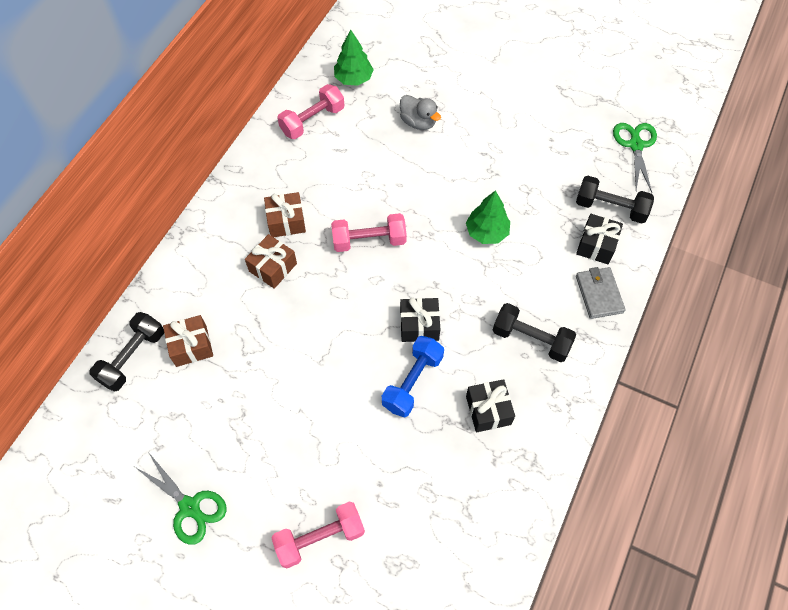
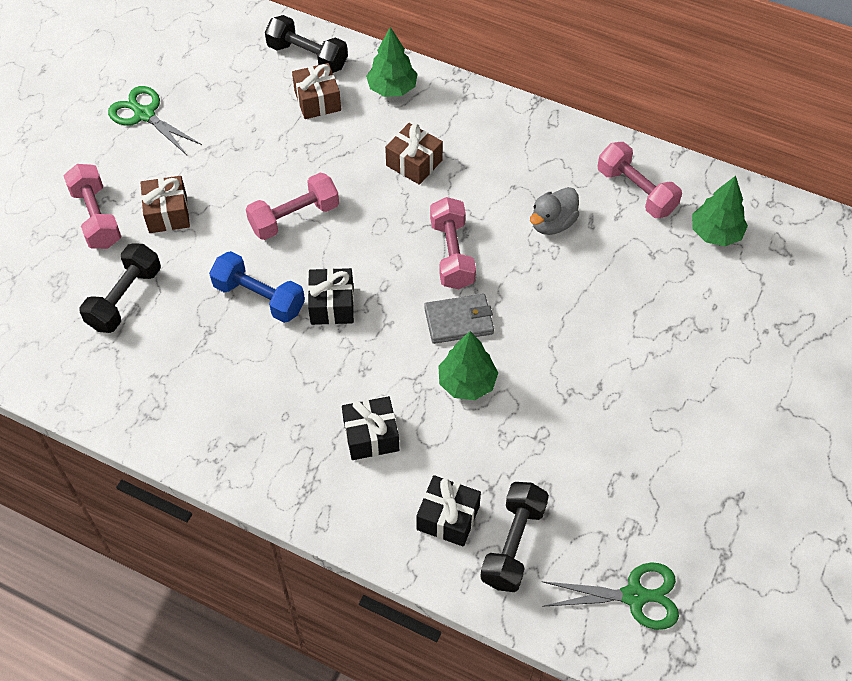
camera: 90 degrees right, 5 degrees down
green scissors [135,452,227,545] -> green scissors turned 90 degrees clockwise [108,86,202,155]
brown gift [264,192,306,237] -> brown gift moved to [141,176,190,233]
grey duck [400,95,441,130] -> grey duck moved to [530,187,580,235]
black gift [466,379,515,432] -> black gift moved to [342,396,399,460]
black dumbbell [493,303,576,362] -> black dumbbell moved to [79,244,161,333]
grey wallet [576,267,626,319] -> grey wallet moved to [424,294,494,344]
none -> pink dumbbell [246,173,339,240]
none -> green tree [366,27,417,97]

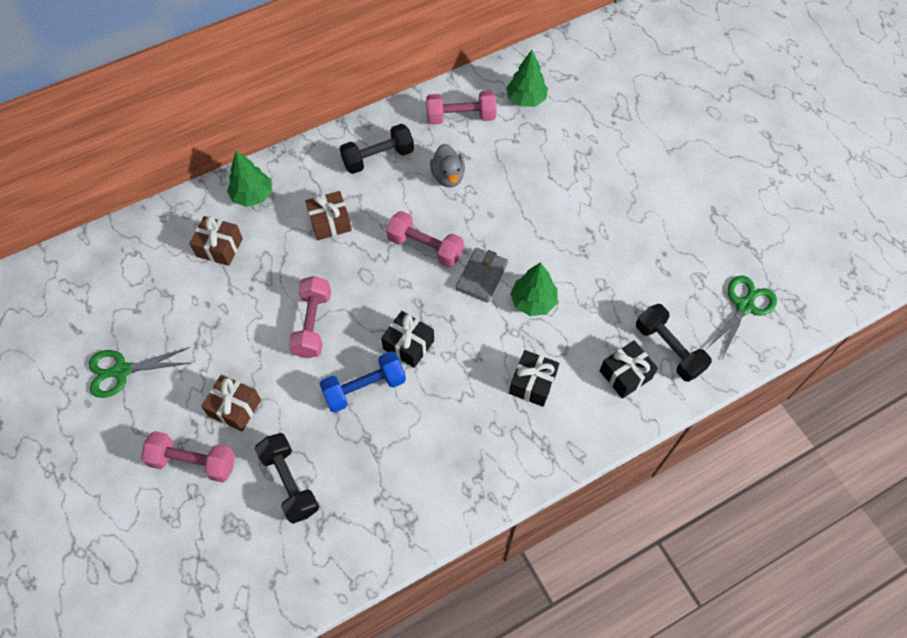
camera: 55 degrees left, 5 degrees up
black dumbbell [265,15,348,73] -> black dumbbell moved to [340,124,414,174]

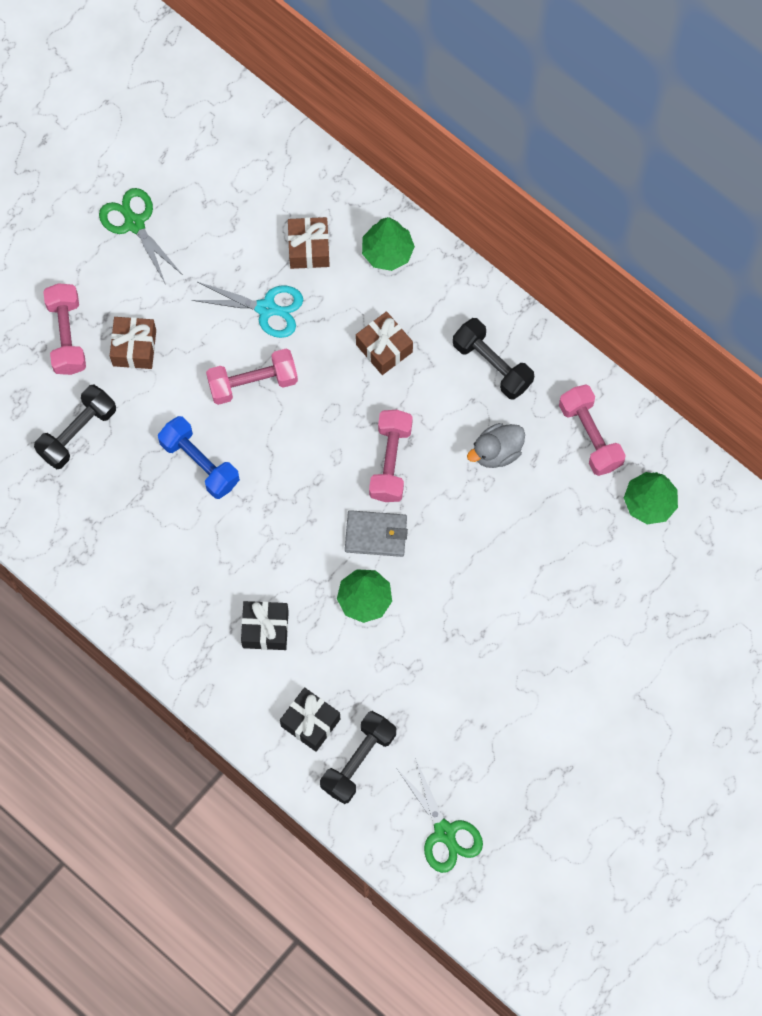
camera: 70 degrees right, 10 degrees up
black gift [381,311,434,368] -> none
green scissors [707,276,777,359] -> green scissors turned 45 degrees clockwise [397,758,483,873]
none -> turquoise scissors [192,282,303,338]

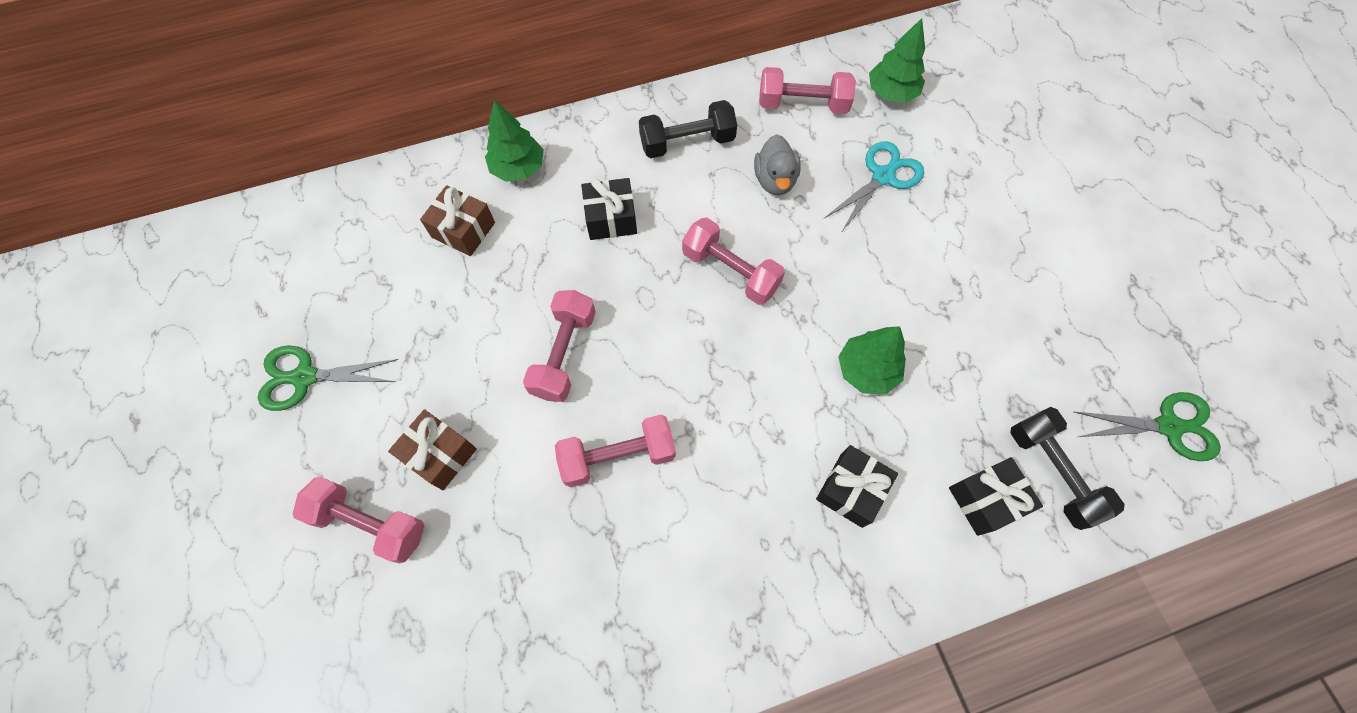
camera: 60 degrees left, 5 degrees down
black dumbbell [34,385,116,469] -> none
blue dumbbell [158,416,240,499] -> pink dumbbell [555,415,676,487]
turquoise scissors [192,282,303,338] -> turquoise scissors moved to [825,141,924,231]
grey wallet [345,510,408,557] -> none
brown gift [356,311,413,375] -> black gift [581,178,637,240]

